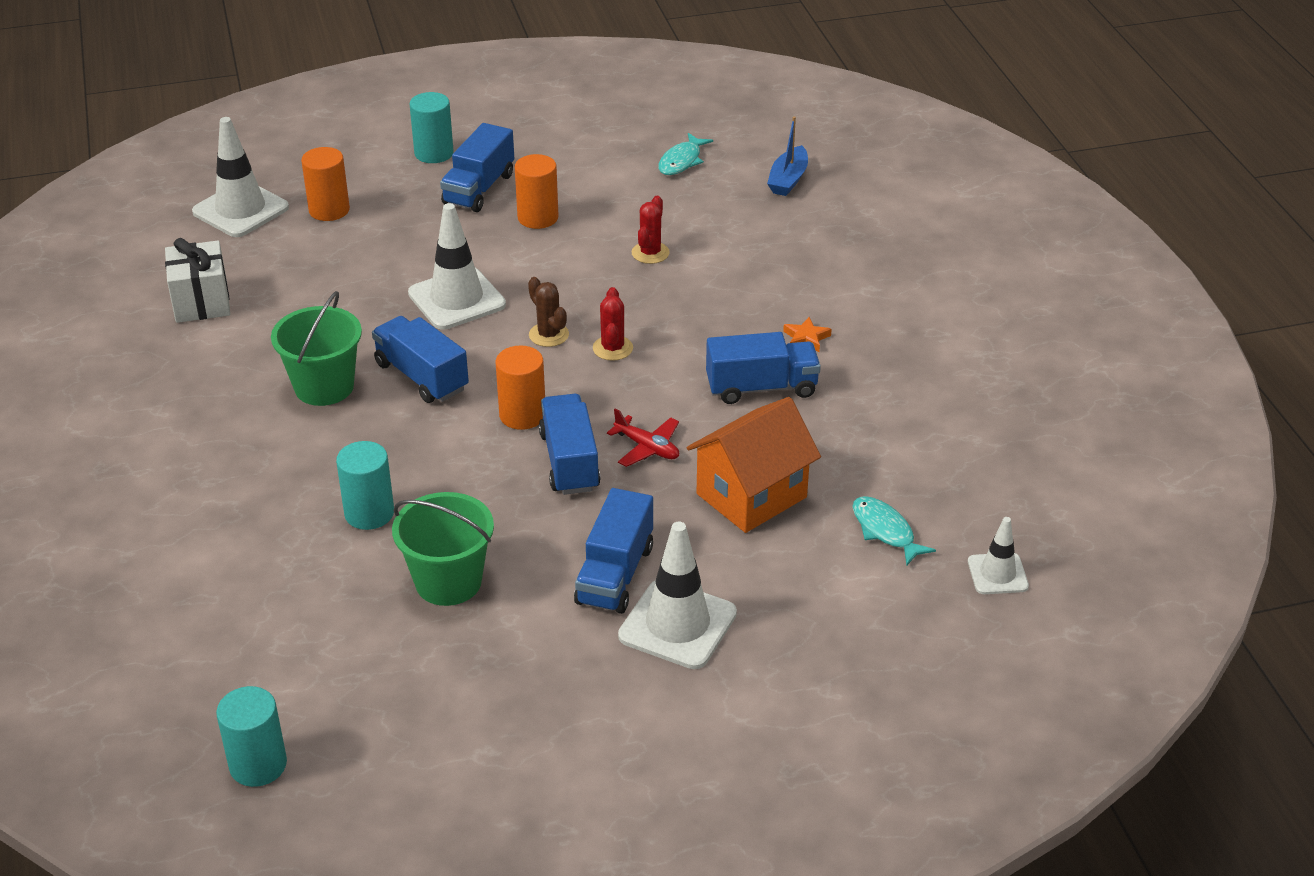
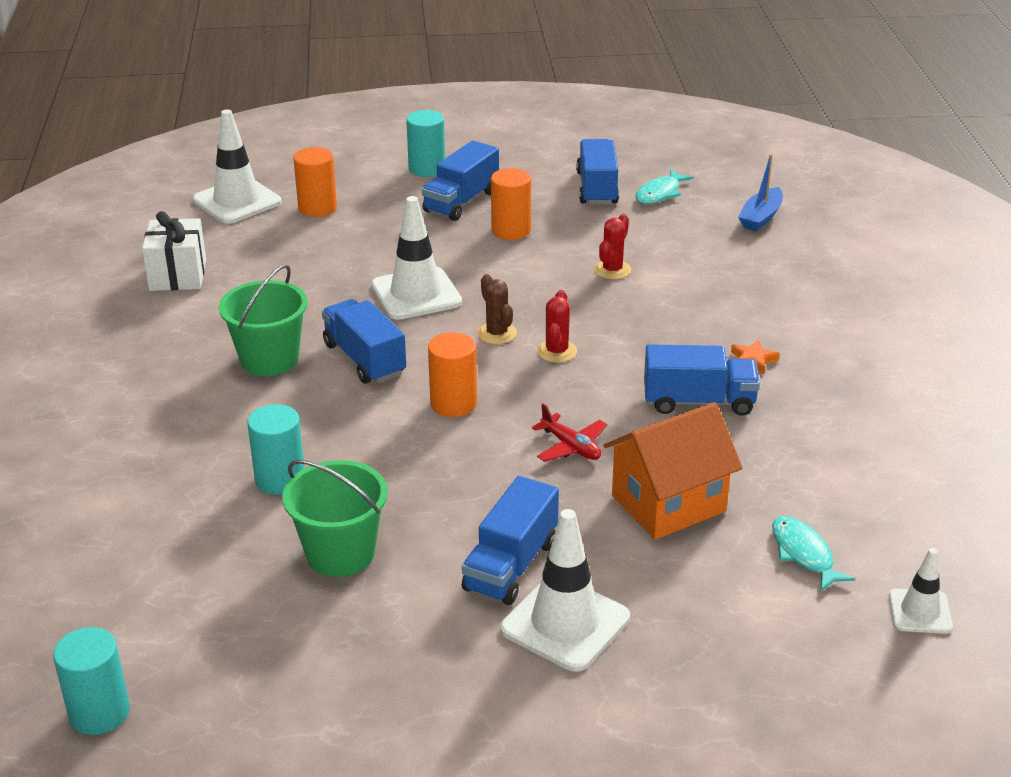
camera: 10 degrees right, 5 degrees down
blue truck [539,394,601,495] -> blue truck moved to [576,139,619,205]

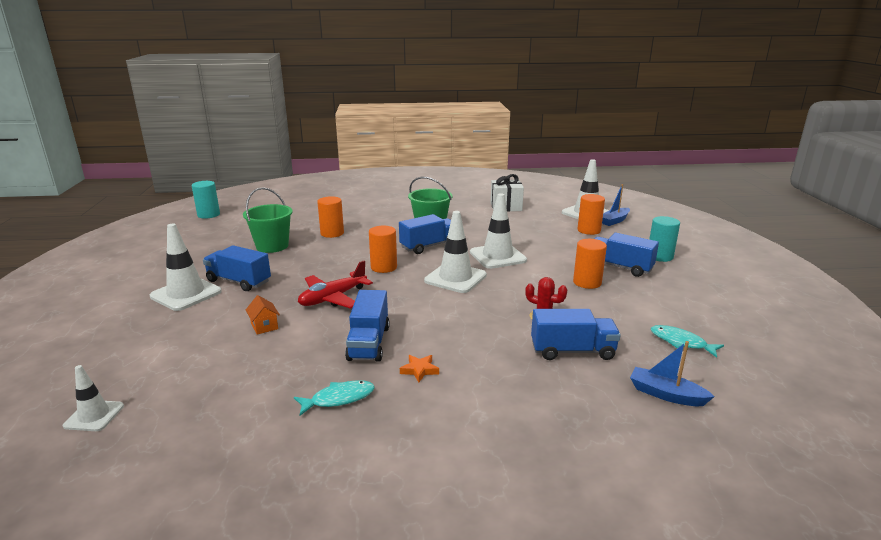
camera: 90 degrees right, 10 degrees down
turquoise cylinder [248,404,304,495] -> orange cylinder [317,196,344,238]
brown cactus [477,274,517,344] -> white traffic cone [424,211,487,293]
red plane [532,404,607,462] -> red plane [298,260,373,309], size x1.58
red cactus [537,290,577,363] -> none
blue truck [576,139,619,205] -> blue truck moved to [531,309,621,360]
orange house [604,402,742,540] -> orange house [246,295,280,335], size x0.44
turquoise fish [772,516,855,591] -> turquoise fish moved to [294,380,375,416]
none -> blue boat [602,184,630,226]

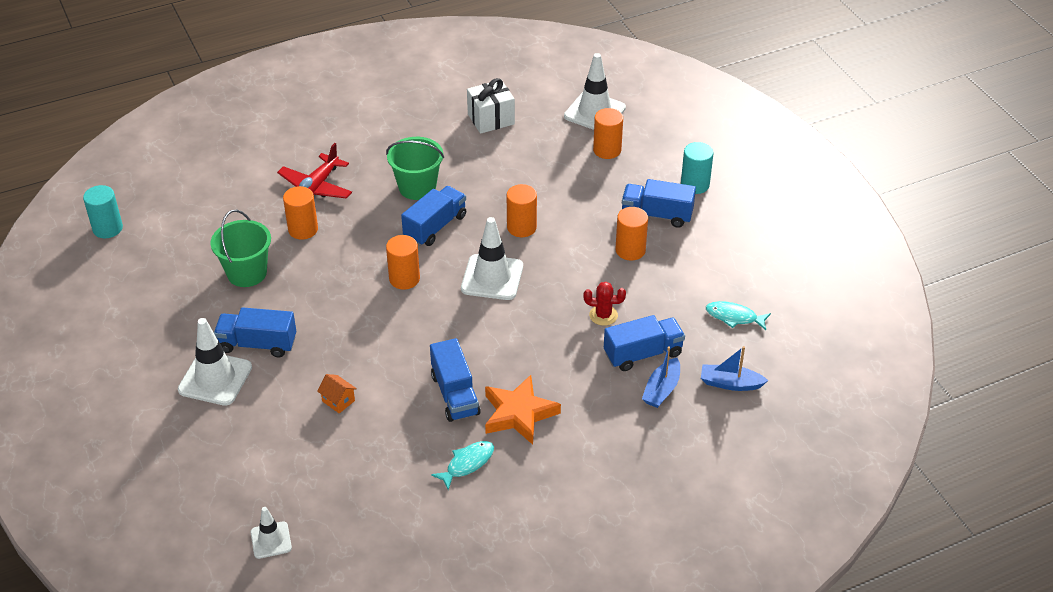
camera: 20 degrees left, 20 degrees up
red plane [298,260,373,309] -> red plane moved to [277,143,352,199]
orange star [400,355,439,382] -> orange star [485,375,561,445], size x2.18
white traffic cone [470,193,527,269] -> orange cylinder [507,184,537,237]
blue boat [602,184,630,226] -> blue boat moved to [642,346,680,408]

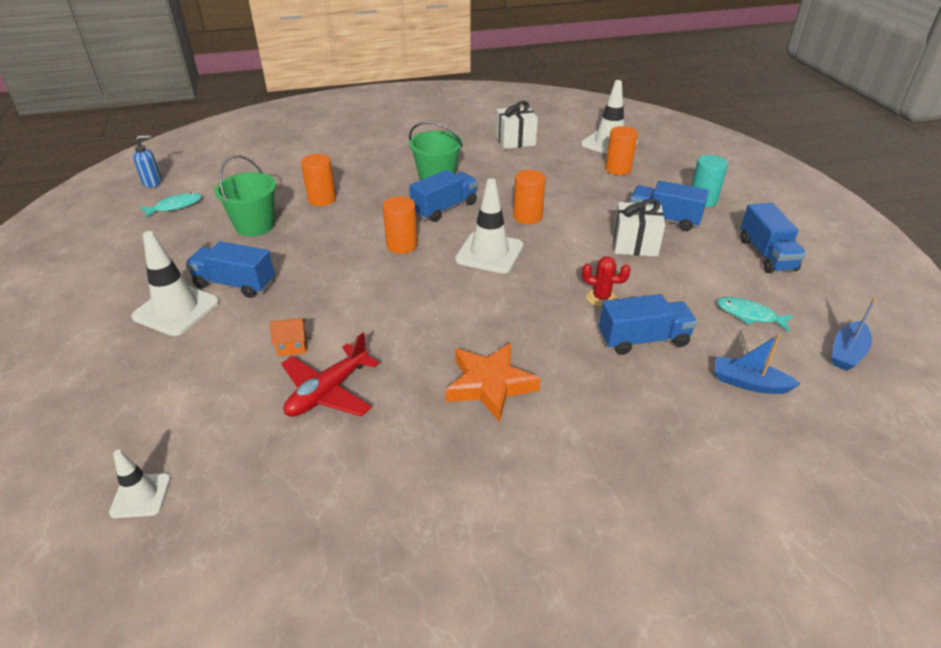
camera: 10 degrees right, 5 degrees down
turquoise cylinder [83,185,123,238] -> blue soap dispenser [133,135,162,188]
red plane [277,143,352,199] -> red plane moved to [281,332,379,417]
orange house [317,374,357,413] -> orange house turned 60 degrees counterclockwise [270,318,307,356]
blue truck [430,338,481,422] -> blue truck moved to [740,203,806,273]
turquoise fish [431,441,494,490] -> turquoise fish moved to [140,192,202,218]
orange cylinder [615,207,648,261] -> white gift [613,198,665,257]
blue boat [642,346,680,408] -> blue boat moved to [832,298,876,371]

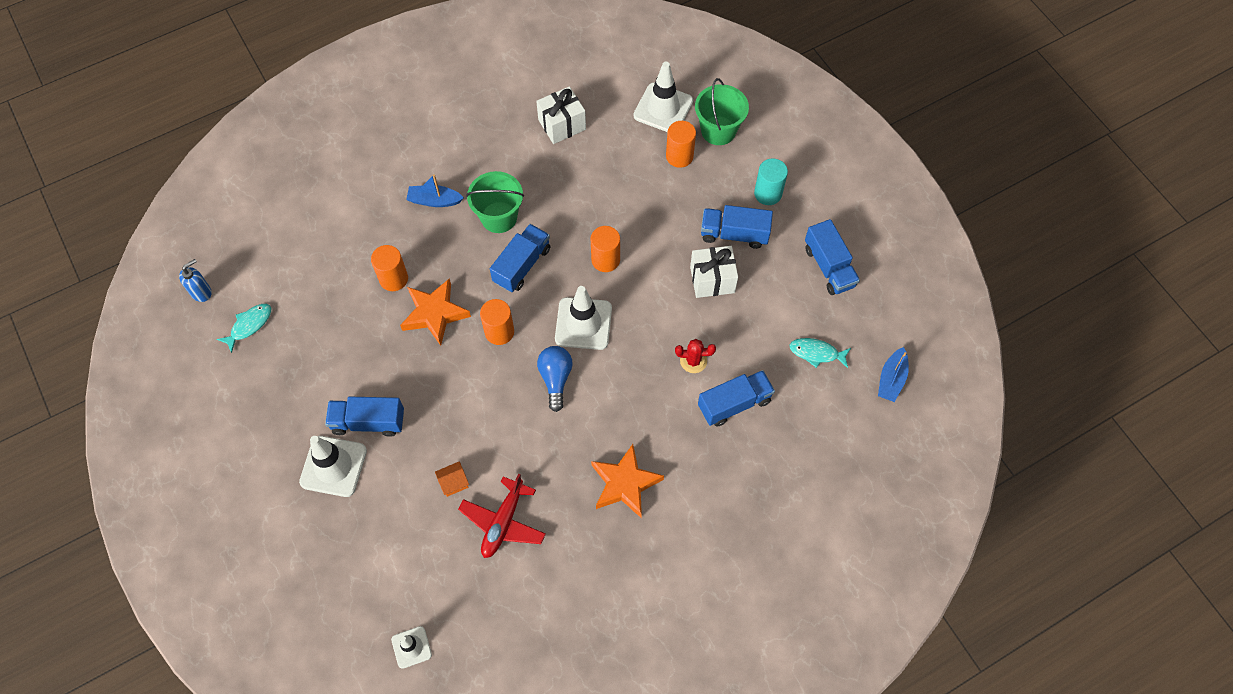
camera: 15 degrees left, 25 degrees up
green bucket [214,155,276,237] -> green bucket moved to [695,78,749,145]
blue boat [714,334,801,394] -> blue boat moved to [406,174,464,207]
none -> orange star [400,278,471,346]
none -> blue light bulb [537,346,573,412]

